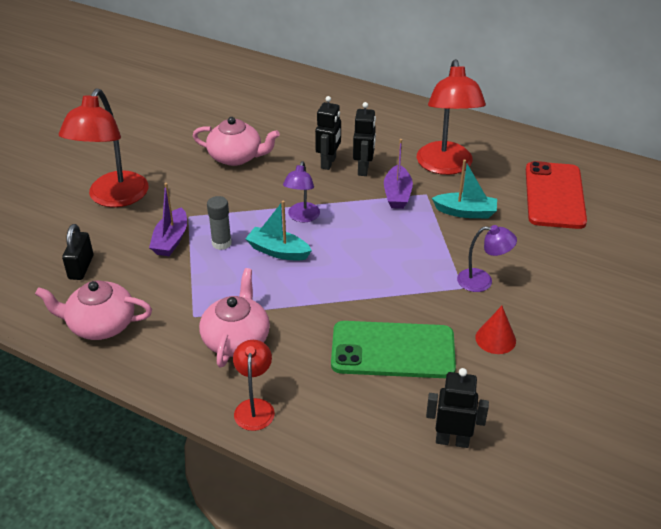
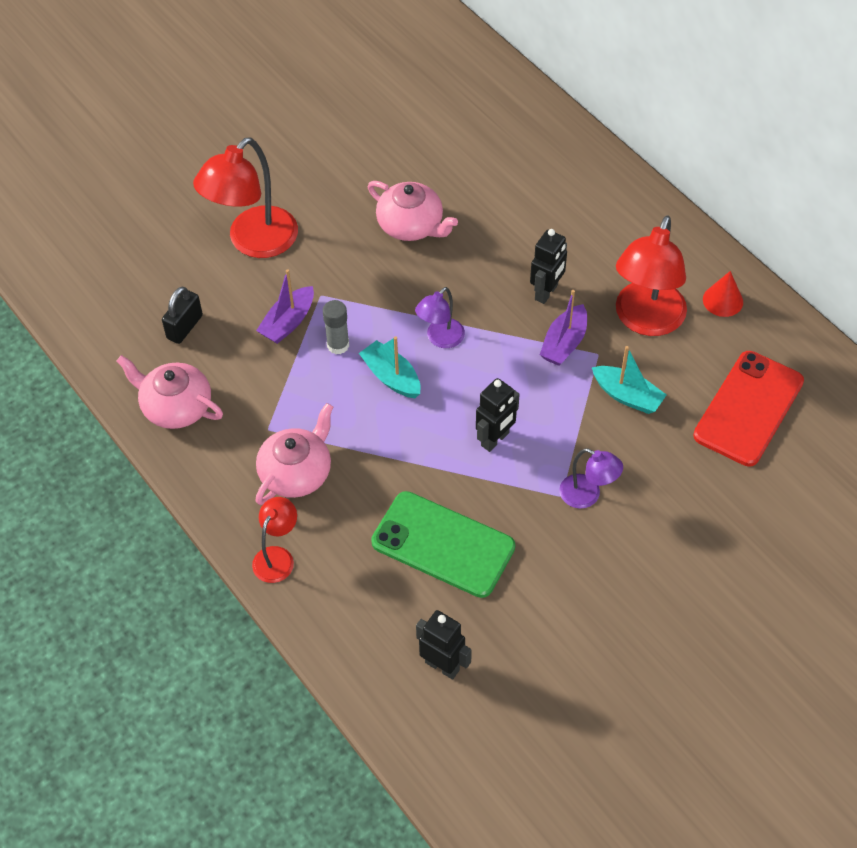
camera: 25 degrees right, 15 degrees up
black robot [315,96,341,170] -> black robot moved to [476,378,520,452]
red cone [475,306,516,354] -> red cone moved to [703,271,743,317]

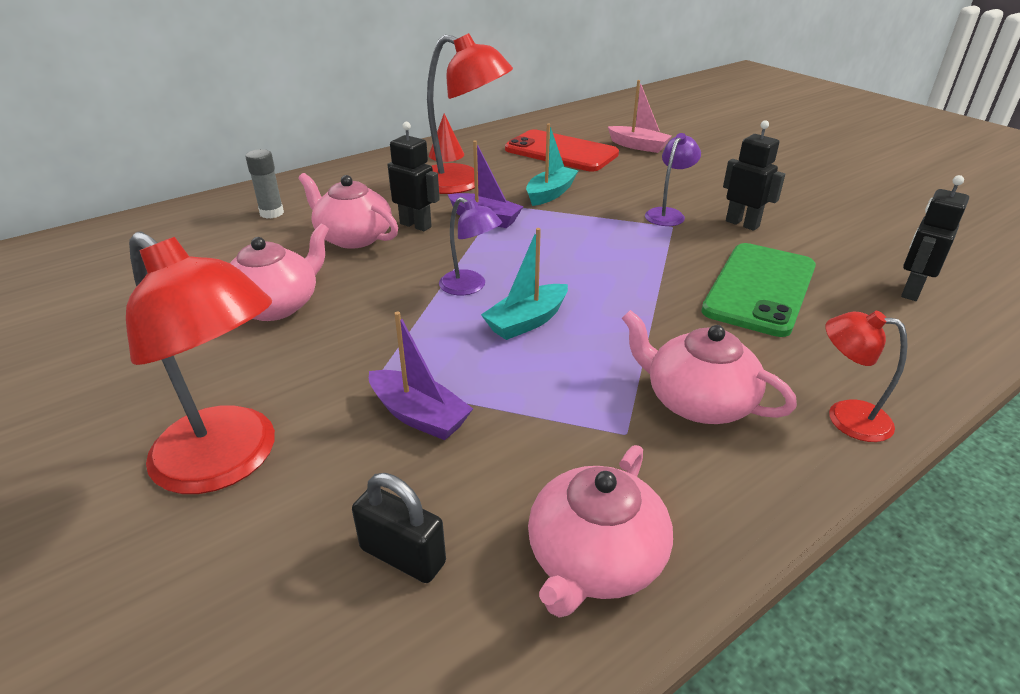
camera: 90 degrees left, 20 degrees down
grey glue stick [323,300,349,354] -> grey glue stick moved to [246,149,284,219]
black robot [476,378,520,452] -> black robot moved to [723,120,785,231]
none -> pink teapot [298,173,398,249]
none -> pink boat [608,80,672,153]

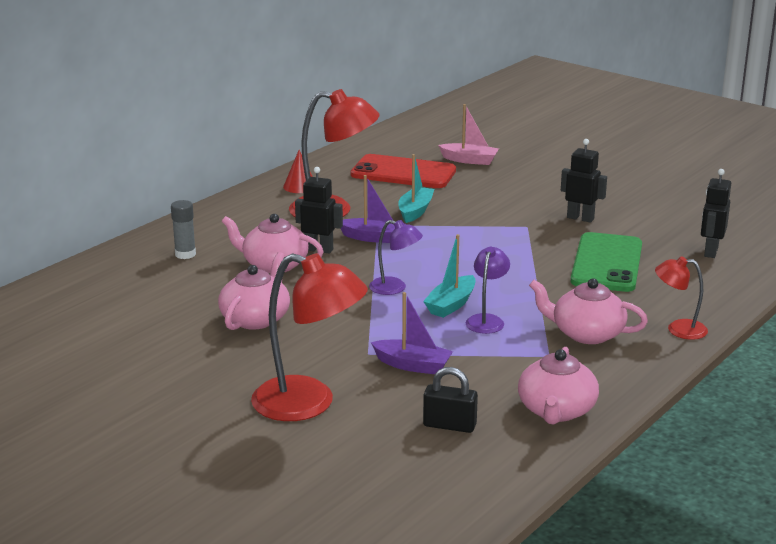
camera: 15 degrees left, 10 degrees down
purple lamp [645,133,701,226] -> purple lamp moved to [466,247,510,334]

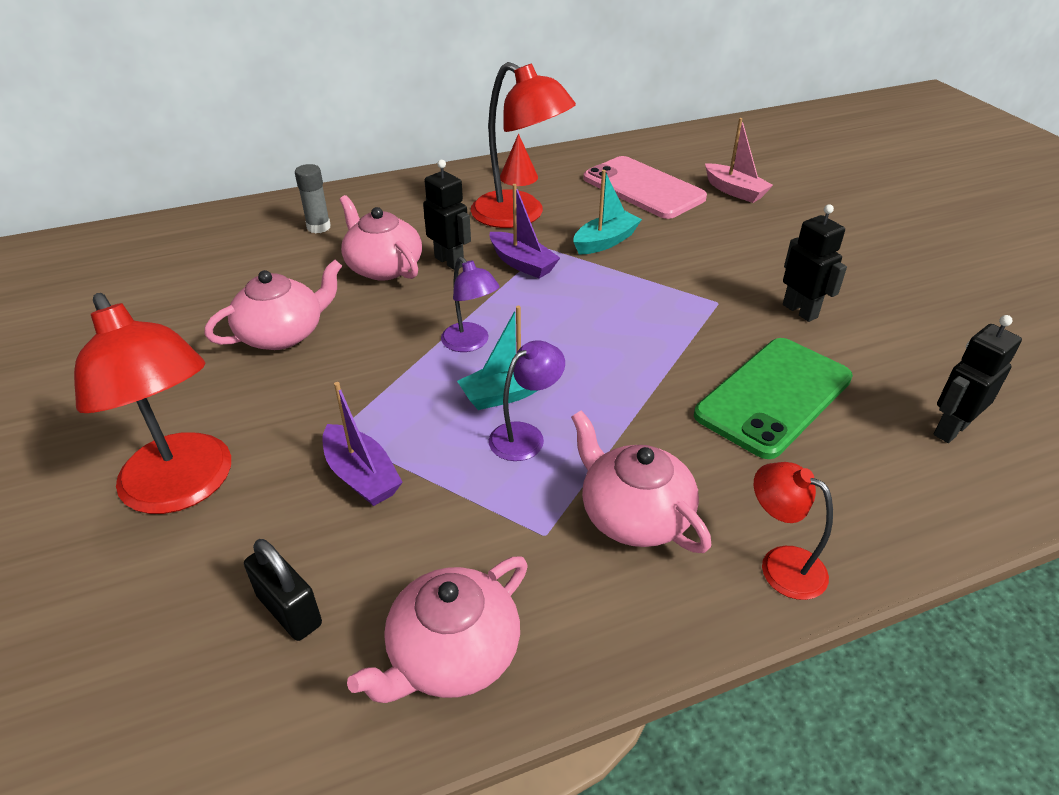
camera: 30 degrees right, 15 degrees up
red phone [350,154,456,188] -> pink phone [583,156,707,219]

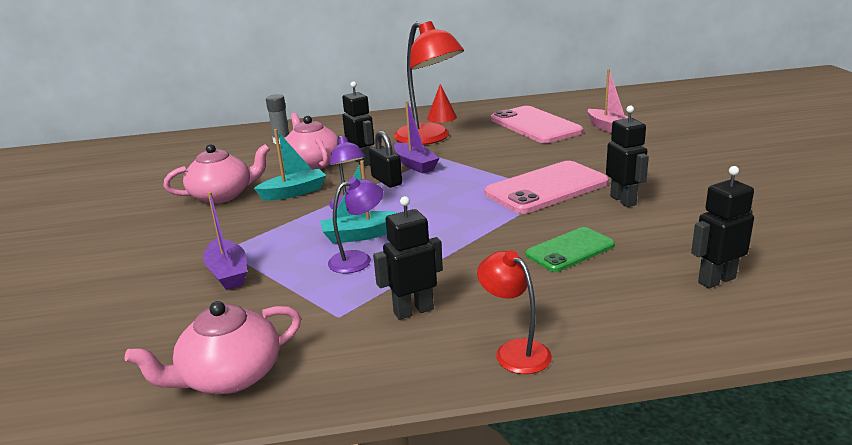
camera: 15 degrees right, 15 degrees down
red lamp [74,293,231,514] -> none
black padlock [244,539,322,641] -> black padlock moved to [369,131,402,188]
pink teapot [571,410,711,553] -> black robot [373,196,443,320]
turquoise boat [573,170,642,254] -> turquoise boat moved to [254,129,326,201]
green phone [694,338,853,459] -> green phone [525,227,615,272], size x0.61
none -> pink phone [485,161,609,214]

